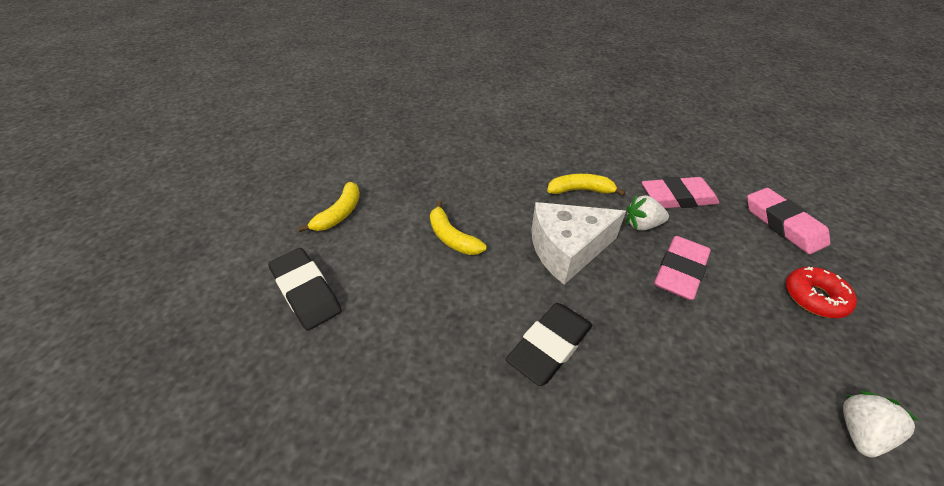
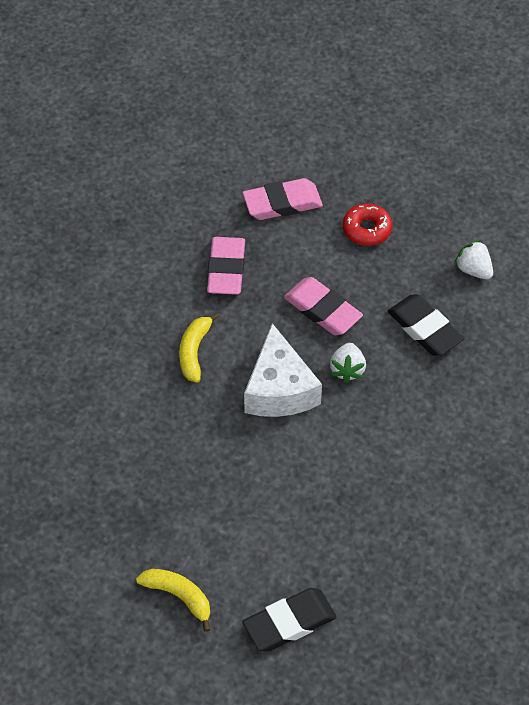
camera: 80 degrees left, 10 degrees up
yellow banana [430,201,486,255] -> none
black eraser [506,303,592,386] -> black eraser moved to [388,294,464,356]
white strawberry [627,194,669,230] -> white strawberry moved to [330,343,366,383]

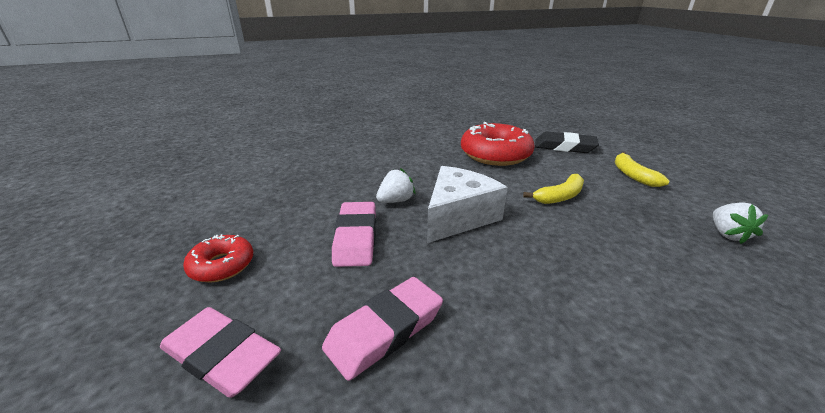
camera: 135 degrees left, 25 degrees down
yellow banana [179,312,220,383] -> yellow banana moved to [523,174,584,204]
black eraser [388,294,464,356] -> none
white strawberry [454,240,493,280] -> white strawberry moved to [713,202,768,244]
none -> red donut [461,122,535,166]

